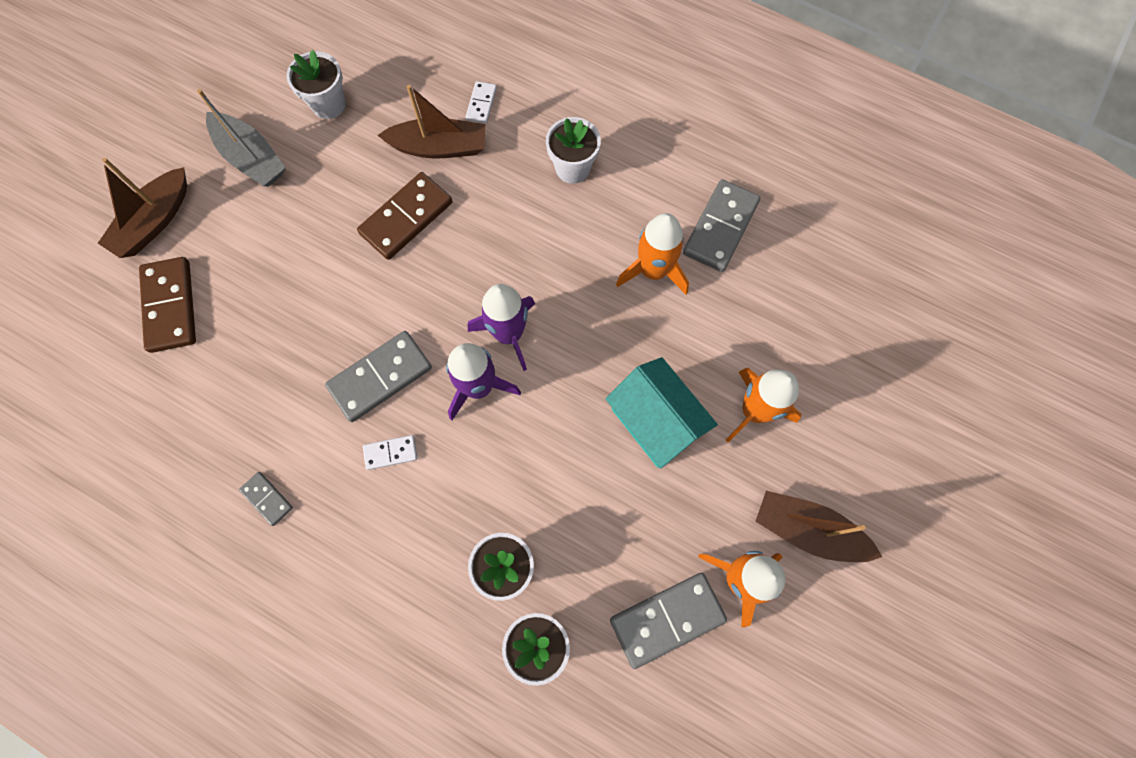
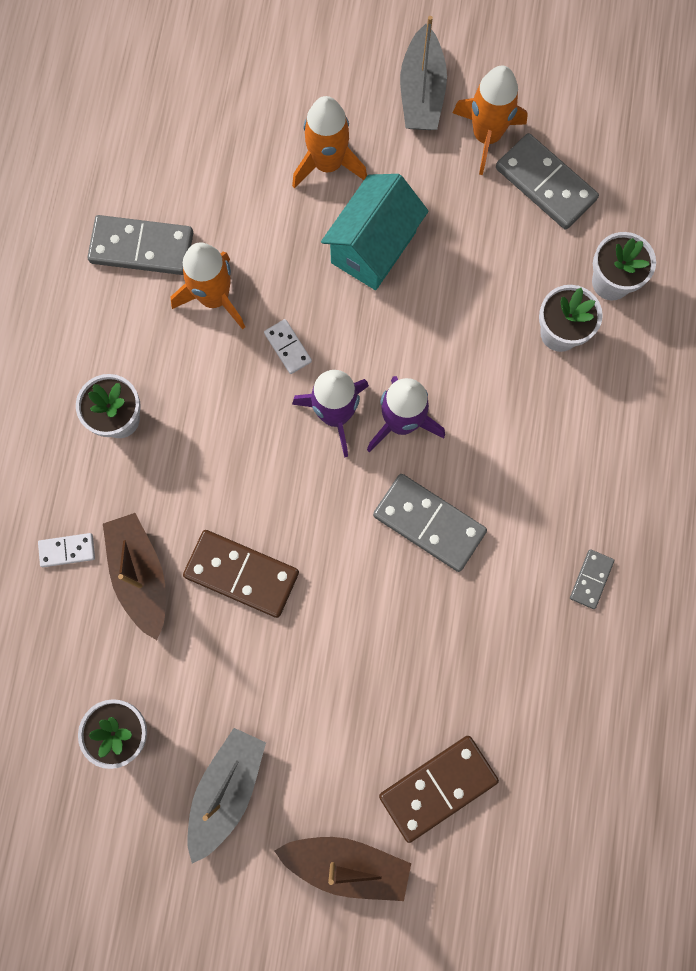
camera: 110 degrees left, 5 degrees up
white domino [363,435,417,470] -> white domino moved to [264,319,312,374]
brown boat [755,491,882,562] -> grey boat [400,16,447,130]

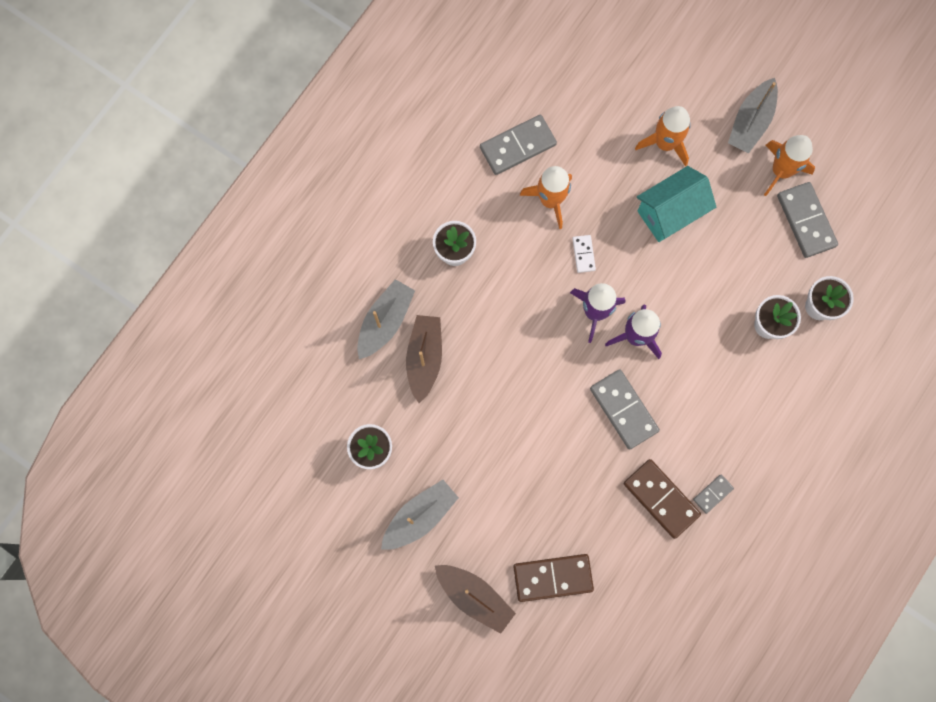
camera: 25 degrees right, 0 degrees up
white domino [38,533,95,567] -> grey boat [357,279,415,359]
grey domino [87,215,193,275] -> grey domino turned 60 degrees counterclockwise [480,115,557,175]
brown domino [183,530,299,618] -> brown domino moved to [624,459,701,539]

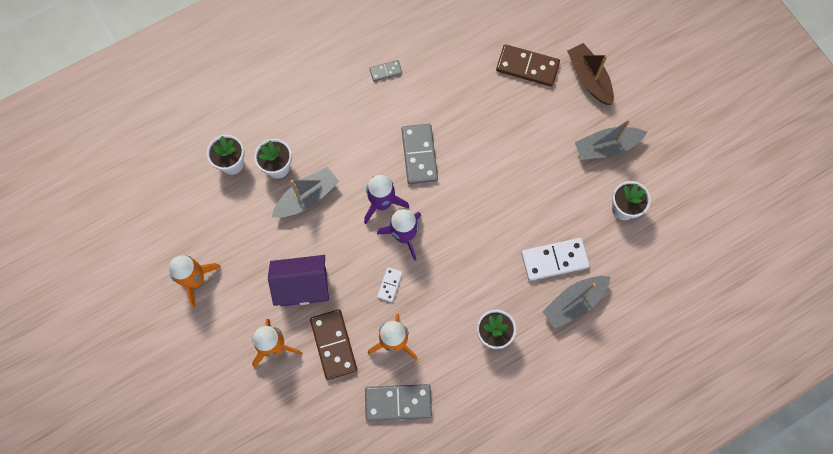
camera: 155 degrees left, 5 degrees down
brown boat [406,315,442,403] -> white domino [521,238,590,281]
brown domino [624,459,701,539] -> brown domino moved to [310,309,357,380]
turquoise house [637,166,716,242] -> purple house [268,255,329,306]
grey boat [728,78,778,154] -> grey boat moved to [272,167,339,218]
grey domino [777,182,838,258] -> none

